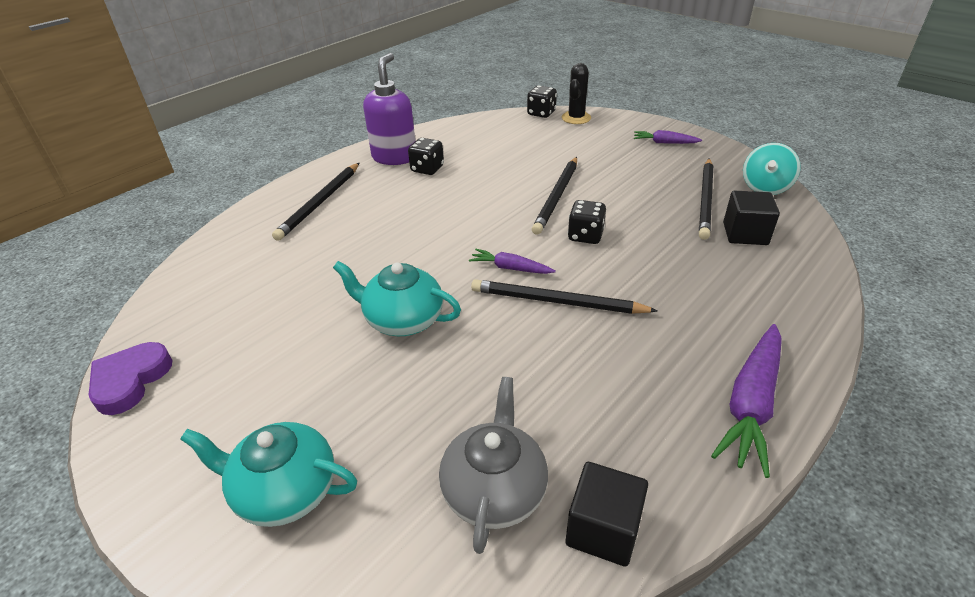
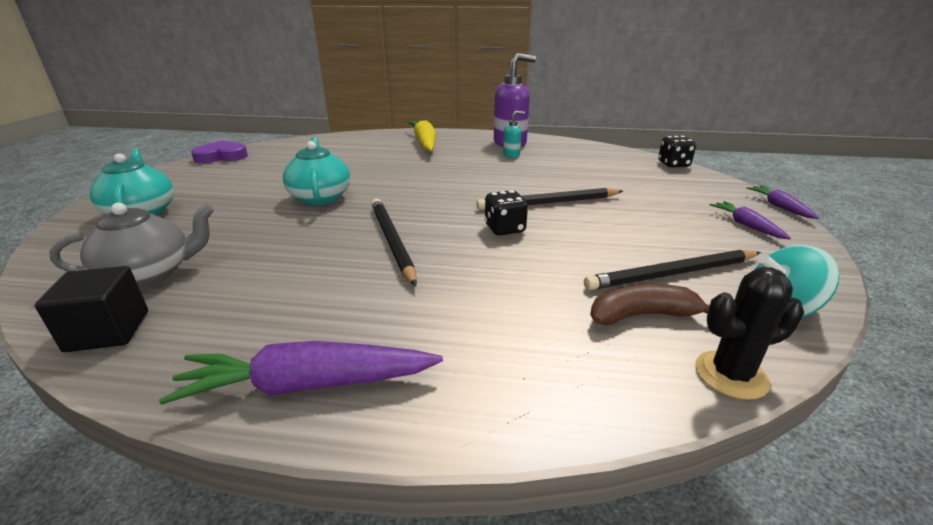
camera: 55 degrees right, 10 degrees down
black pencil [272,163,359,241] -> yellow carrot [407,120,436,151]
black dice [408,138,444,175] -> turquoise soap dispenser [503,111,525,158]
purple carrot [469,249,556,274] -> purple carrot moved to [746,185,819,219]
black cactus [562,63,591,124] -> black cactus moved to [695,267,804,400]
black cube [723,191,780,245] -> brown banana [590,284,710,325]

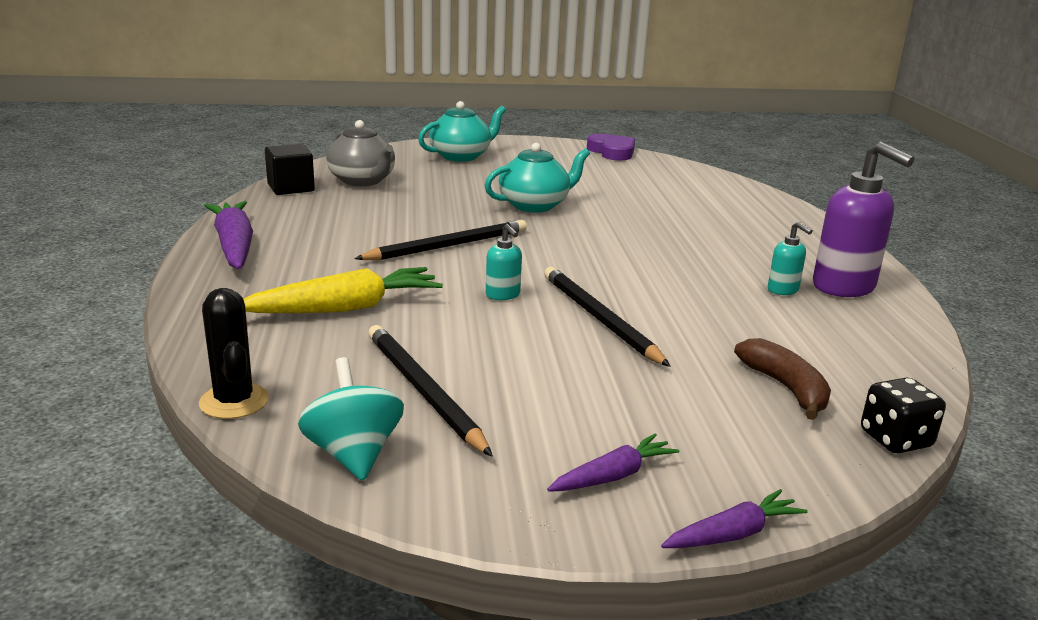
camera: 75 degrees right, 5 degrees down
yellow carrot [407,120,436,151] -> yellow carrot moved to [244,267,443,313]
black dice [485,190,528,236] -> turquoise soap dispenser [486,224,522,300]
brown banana [590,284,710,325] -> brown banana moved to [734,338,831,420]

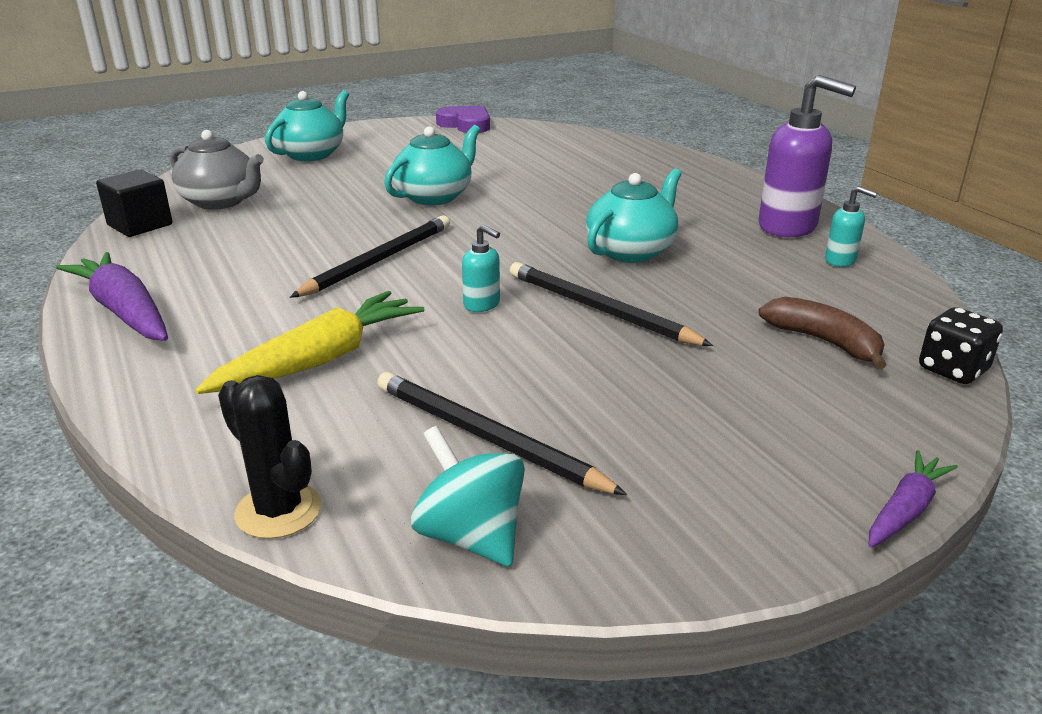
camera: 20 degrees left, 5 degrees up
purple carrot [547,433,679,492] -> none
turquoise soap dispenser [768,222,813,295] -> turquoise soap dispenser moved to [825,186,878,267]
none -> turquoise teapot [586,168,682,263]

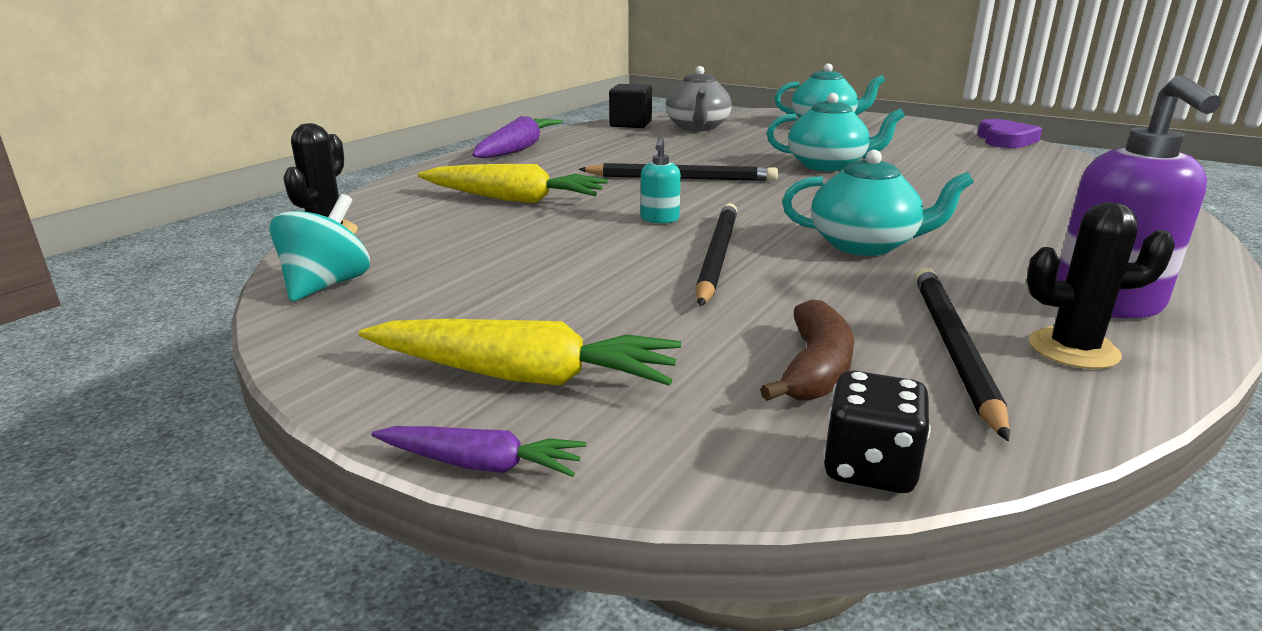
camera: 60 degrees right, 5 degrees down
black pencil [377,372,627,495] -> black pencil moved to [915,267,1010,441]
turquoise soap dispenser [825,186,878,267] -> black cactus [1027,202,1175,369]
none -> yellow carrot [359,319,681,386]

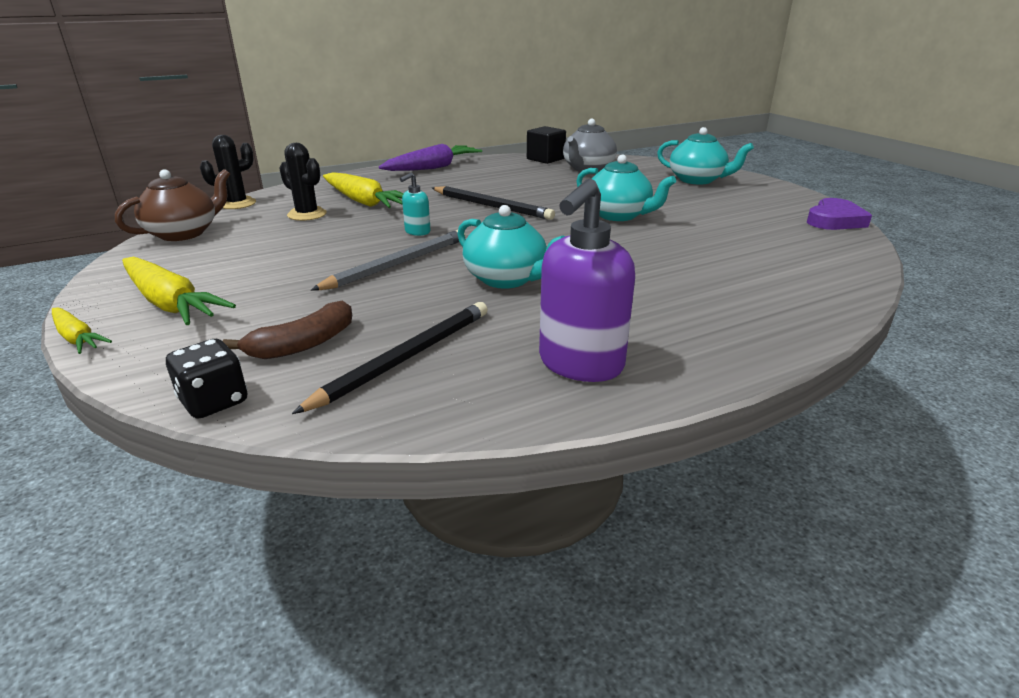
camera: 30 degrees right, 5 degrees up
turquoise spinning top [269,194,370,301] -> brown teapot [115,169,230,241]
purple carrot [371,426,586,477] -> yellow carrot [52,307,112,354]
black pencil [695,203,737,306] -> grey pencil [311,230,466,291]
black cactus [1027,202,1175,369] -> black cactus moved to [280,143,327,221]

